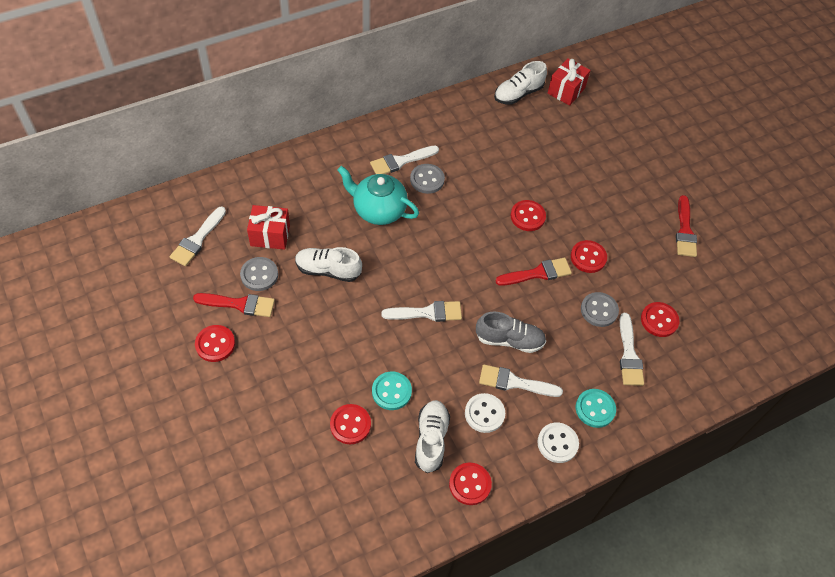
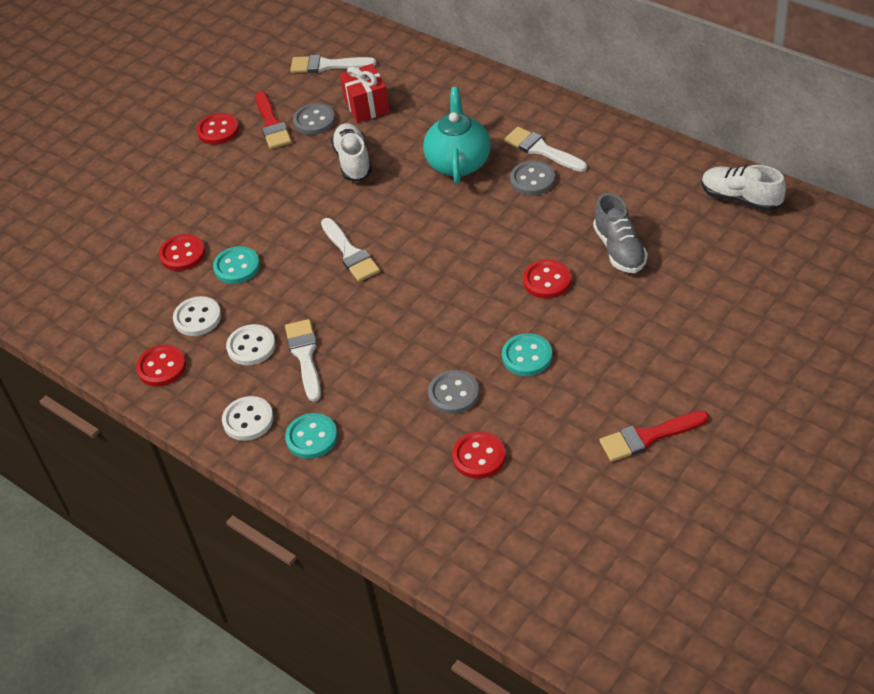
camera: 75 degrees right, 10 degrees down
white shoe [415,400,450,473] -> white button [173,296,221,336]
grey shoe [476,312,546,353] -> grey shoe moved to [593,193,648,273]
red brush [496,258,572,286] -> none
red gift [548,58,591,106] -> none
red button [571,240,607,273] -> turquoise button [502,333,552,376]
white brush [620,313,644,386] -> none

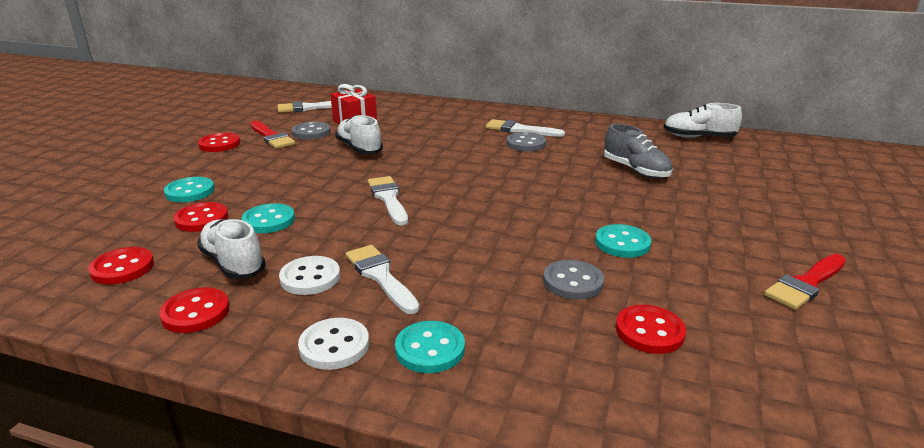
camera: 25 degrees left, 20 degrees down
white button [173,296,221,336] -> white shoe [197,219,266,279]
white brush [321,218,380,282] -> white brush turned 150 degrees counterclockwise [368,176,408,226]
turquoise teapot [423,87,491,184] -> none
red button [523,259,571,299] -> red button moved to [88,247,154,284]
none -> turquoise button [164,177,215,202]

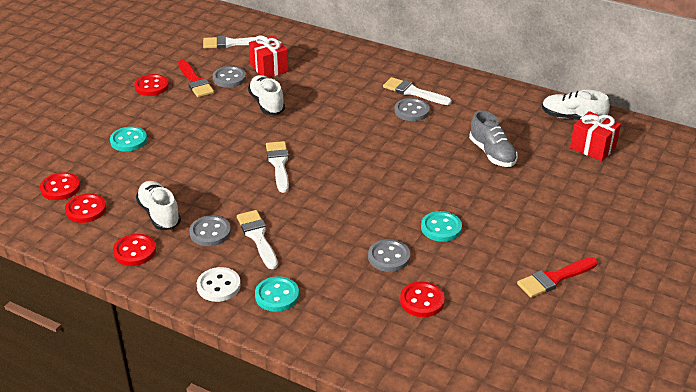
camera: 10 degrees right, 10 degrees up
red button [173,202,228,232] -> red button moved to [40,172,80,200]
turquoise button [242,203,295,233] -> none
white button [279,256,340,295] -> grey button [189,215,231,246]
none -> red gift [570,111,621,161]

